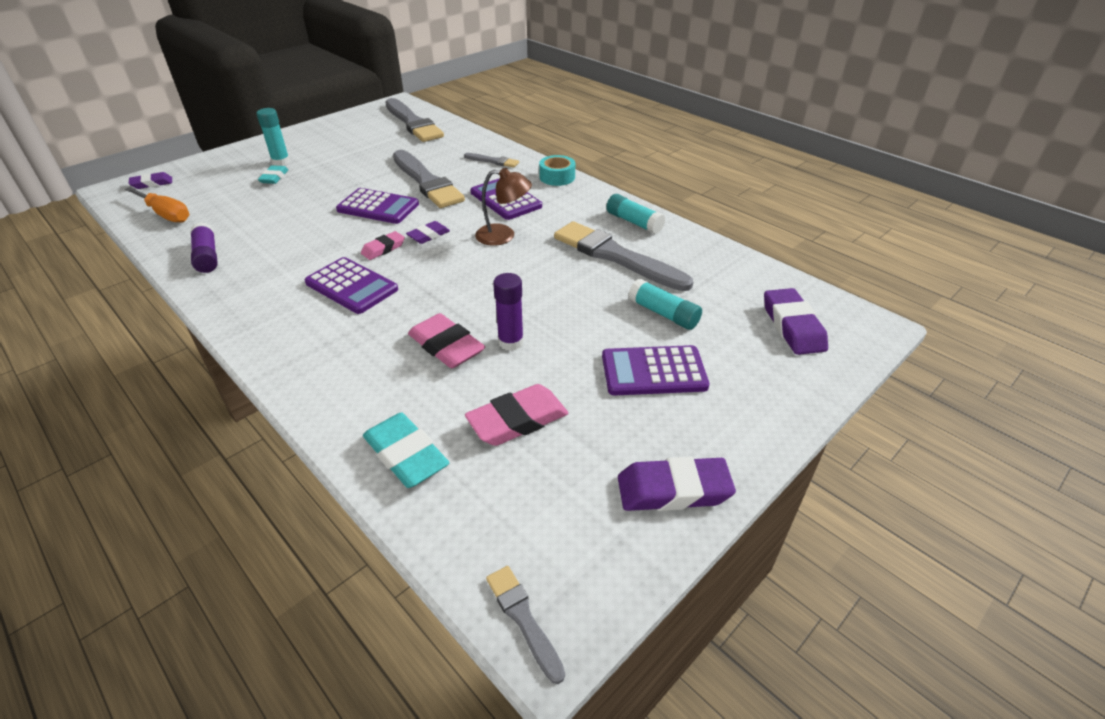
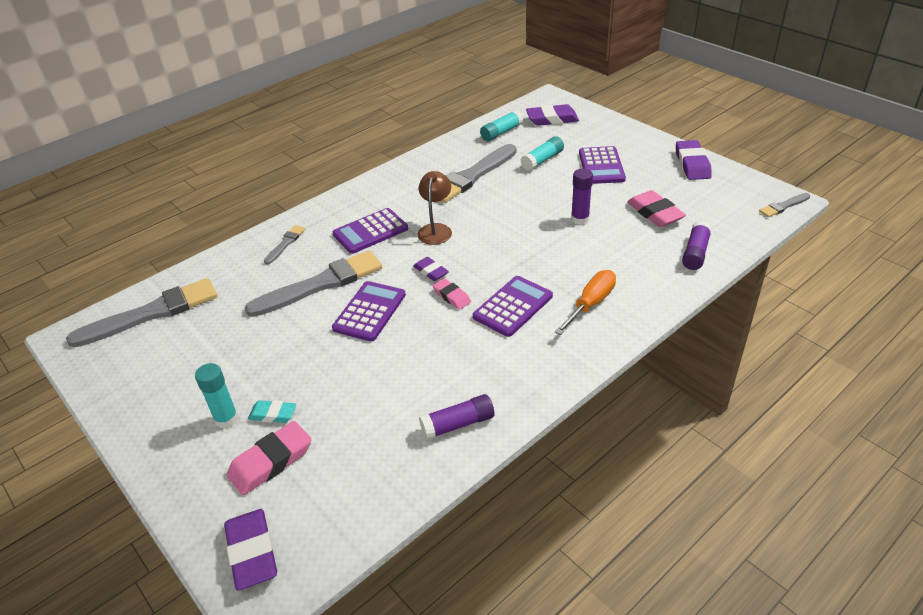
camera: 85 degrees left, 0 degrees up
orange screwdriver [125,187,190,223] -> orange screwdriver moved to [555,270,616,335]
purple eraser [128,172,172,189] -> purple eraser [224,509,277,591], size x1.67
turquoise eraser [363,412,449,488] -> purple glue stick [682,221,712,270]
pink eraser [408,313,485,368] -> pink eraser moved to [227,421,312,495]
turquoise tape [539,155,575,186] -> none
turquoise glue stick [606,194,665,234] -> turquoise glue stick moved to [480,110,523,141]

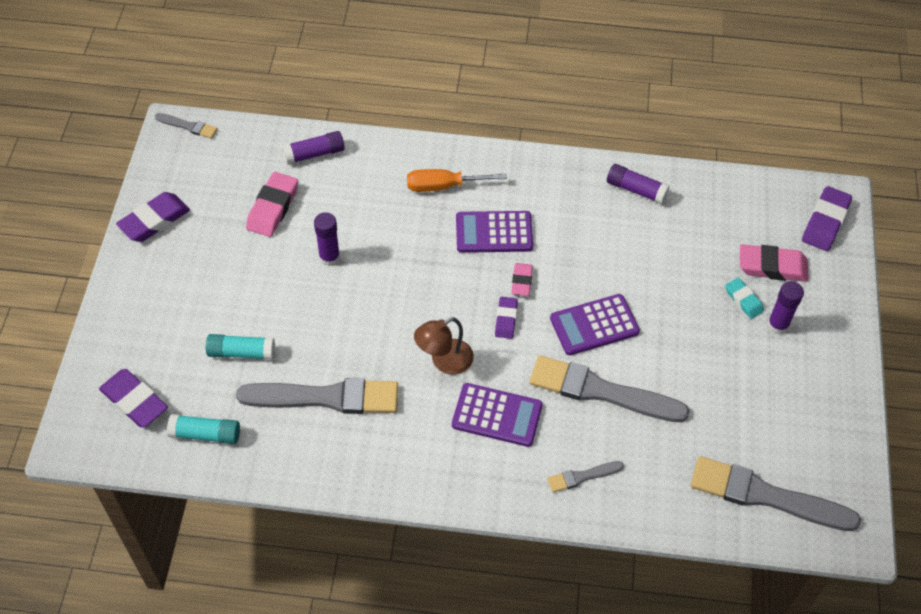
camera: 135 degrees left, 15 degrees up
turquoise glue stick [195,363,238,428] -> purple glue stick [767,281,804,335]
purple calculator [579,146,626,184] -> none

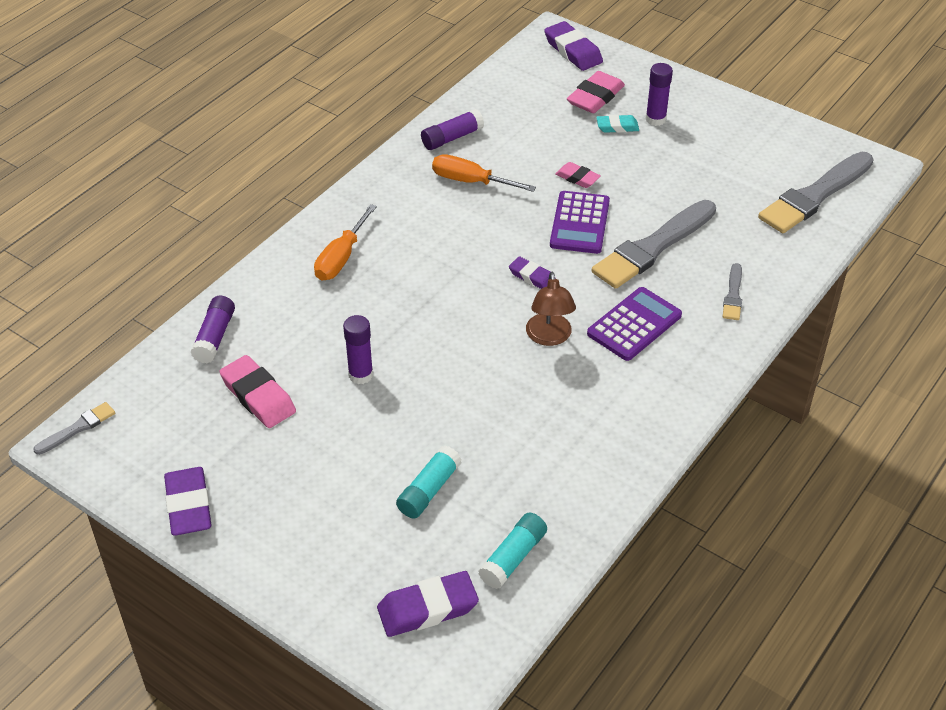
camera: 60 degrees left, 10 degrees down
grey brush [236,378,398,414] -> none
purple calculator [456,211,533,253] -> none
pink eraser [511,263,533,296] -> pink eraser moved to [555,162,601,188]
none -> orange screwdriver [432,154,536,192]

